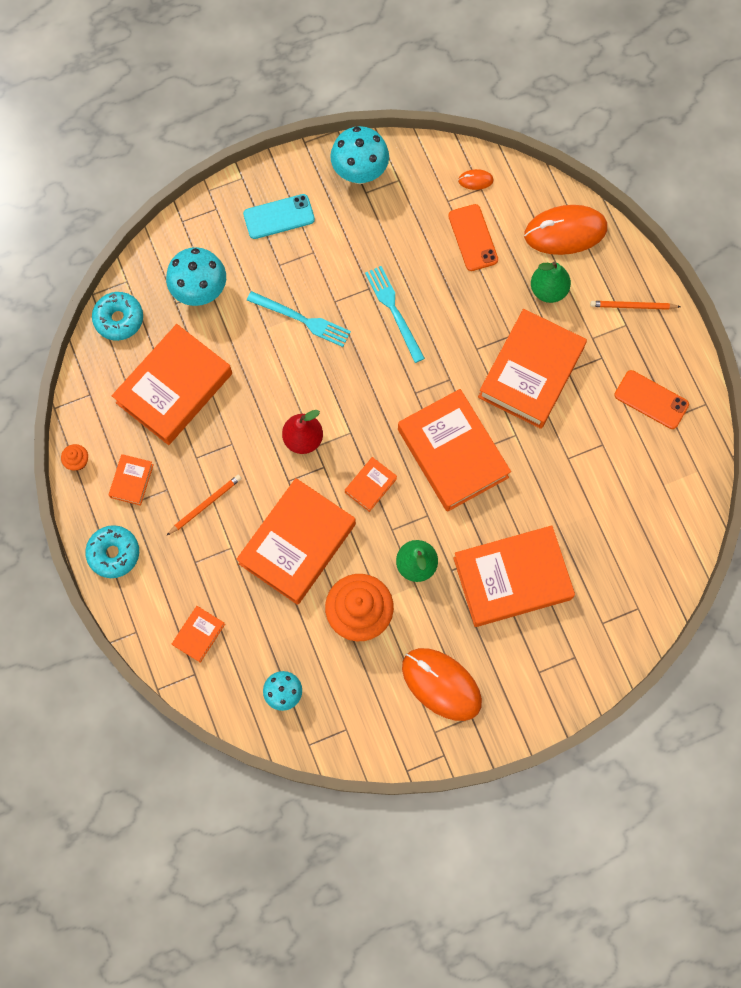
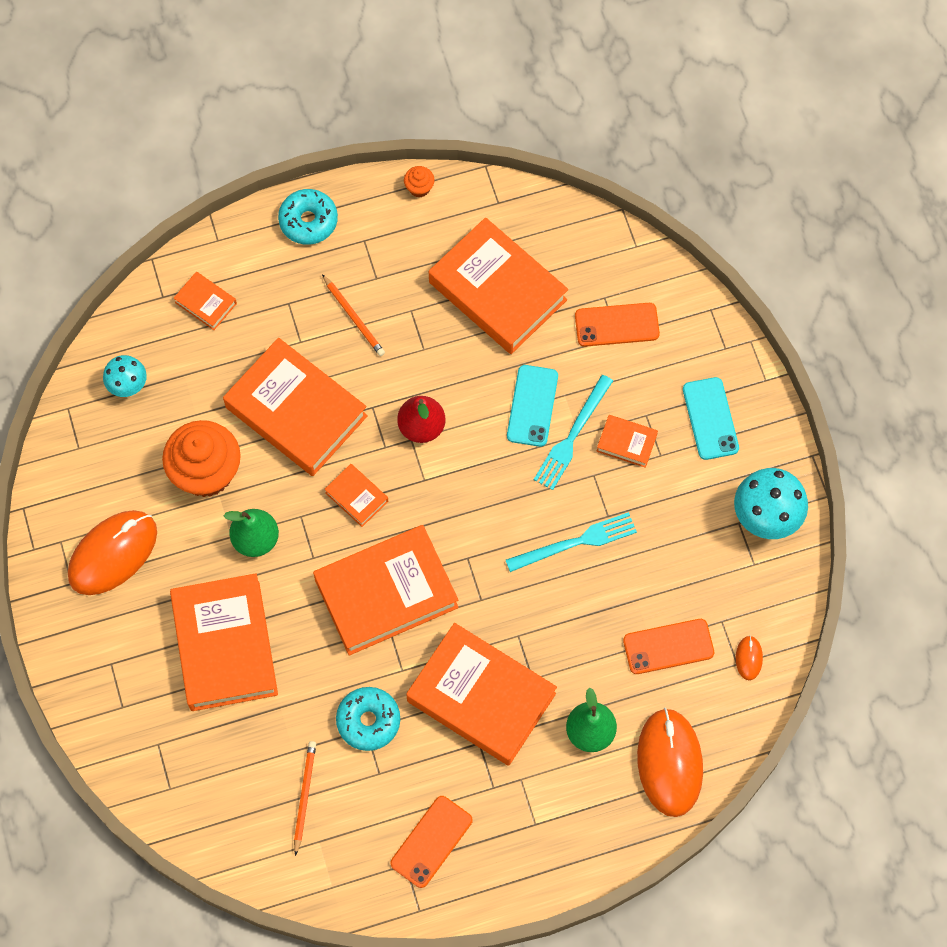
camera: 95 degrees right, 5 degrees down
turquoise donut [92,292,143,341] -> turquoise donut moved to [336,687,400,751]
orange book [108,454,154,506] -> orange book moved to [597,415,658,468]
turquoise mushroom [166,247,226,306] -> orange phone [575,303,660,347]
orange pencil [590,301,681,310] -> orange pencil moved to [294,741,316,856]
none -> turquoise phone [507,365,558,447]

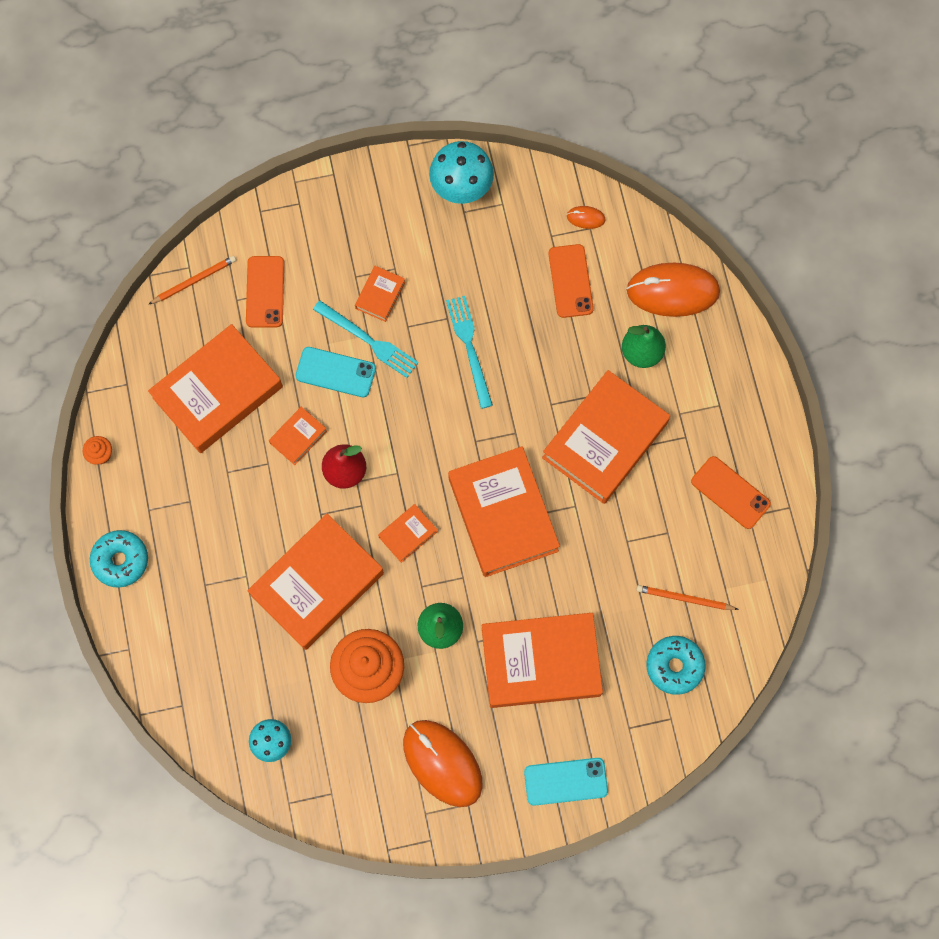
camera: 85 degrees left, 5 degrees up
orange book [174,272,237,330] -> orange book moved to [269,407,327,465]
orange pencil [322,274,385,356] -> orange pencil moved to [148,255,236,305]
turquoise donut [336,687,400,751] -> turquoise donut moved to [647,636,706,695]
turquoise phone [683,377,739,460] -> turquoise phone moved to [524,758,608,806]

